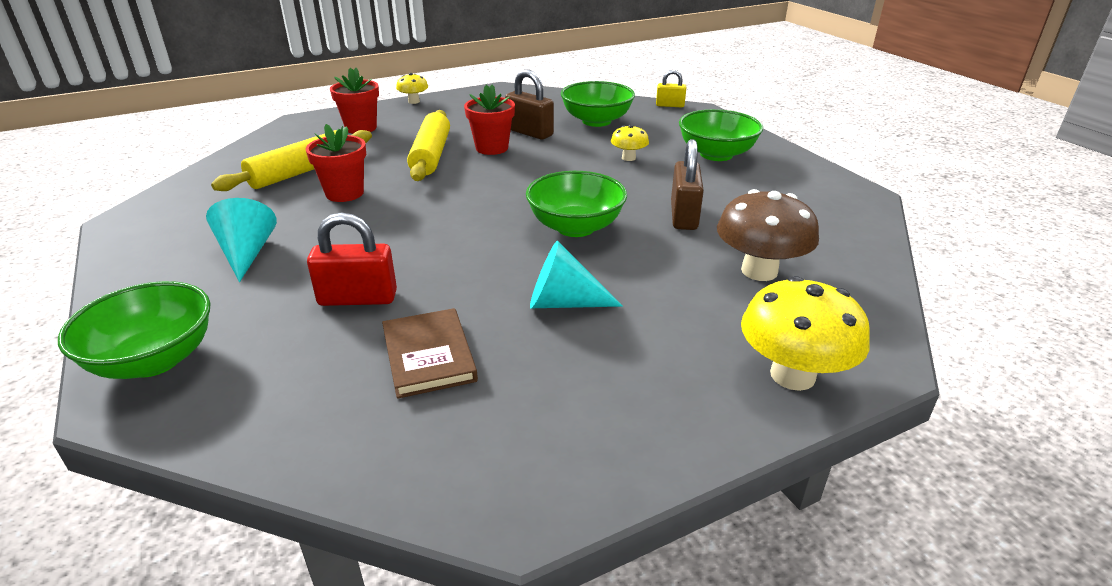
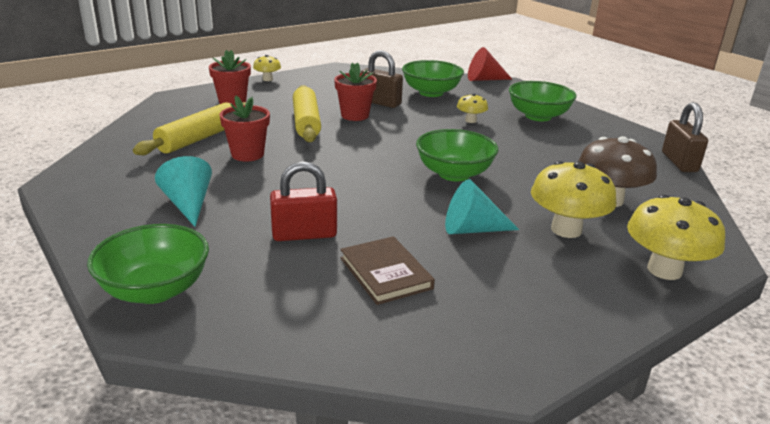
camera: 10 degrees left, 5 degrees down
yellow padlock [656,70,686,107] -> red cone [468,47,512,81]
brown padlock [671,139,704,230] -> brown padlock moved to [662,102,708,172]
none -> yellow mushroom [531,161,616,238]

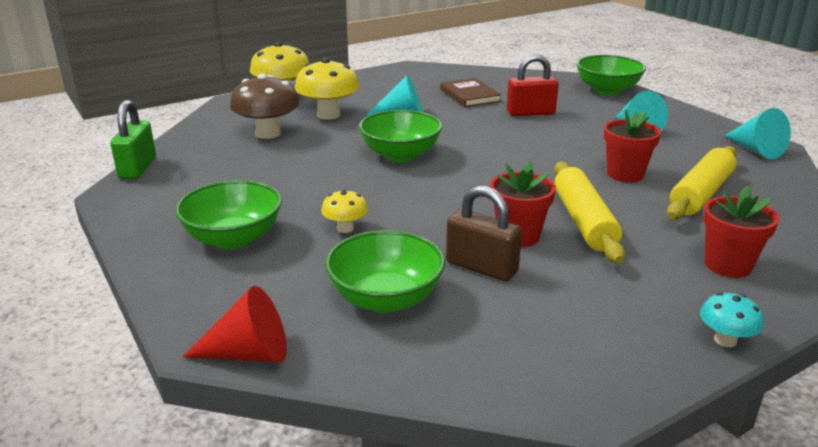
camera: 175 degrees left, 0 degrees up
yellow mushroom [253,55,281,81] -> turquoise mushroom [700,292,764,347]
brown padlock [662,102,708,172] -> green padlock [110,100,156,179]
none -> turquoise cone [724,108,791,159]

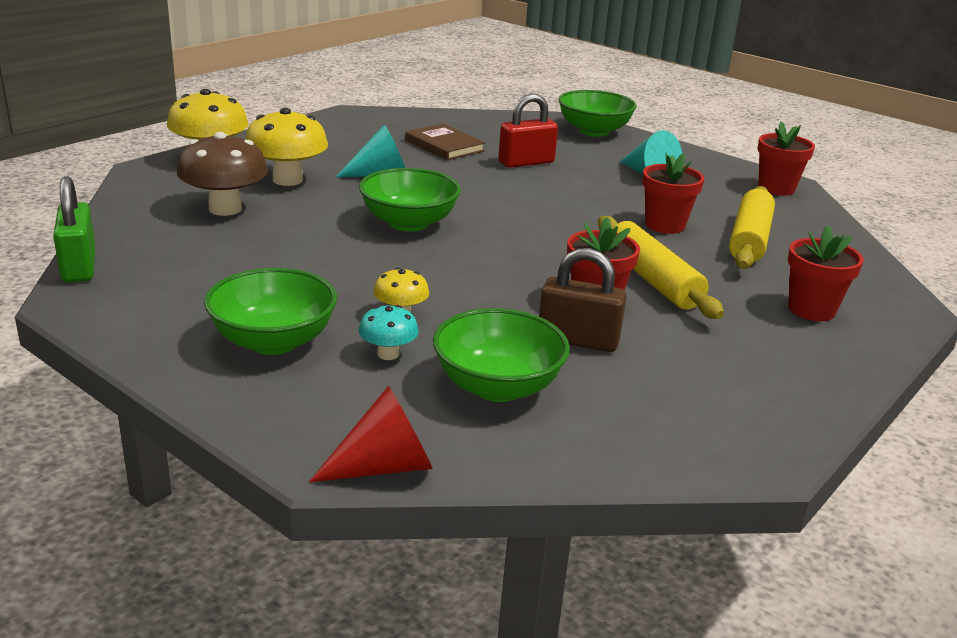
camera: 20 degrees left, 0 degrees up
turquoise mushroom [700,292,764,347] -> turquoise mushroom moved to [358,305,419,360]
turquoise cone [724,108,791,159] -> red flower pot [758,121,815,196]

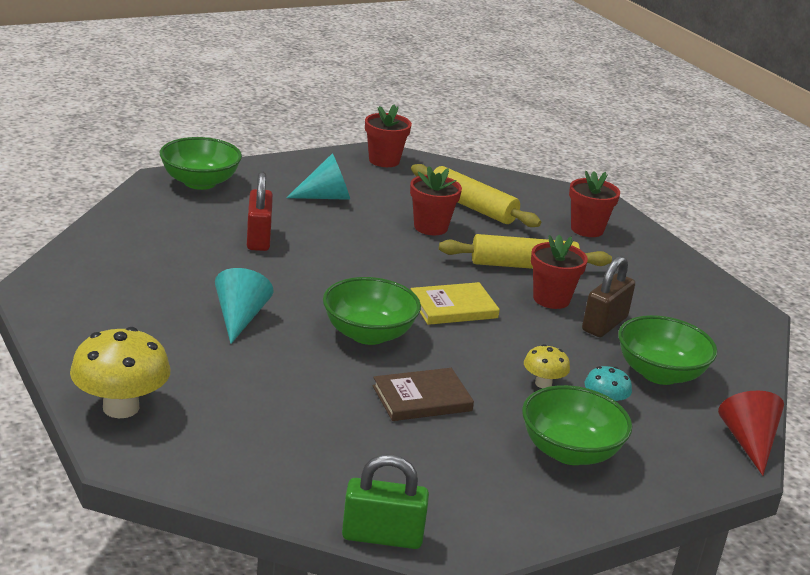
camera: 70 degrees left, 0 degrees up
brown mushroom [177,132,268,216] -> none
yellow mushroom [246,108,328,186] -> none
brown book [405,123,485,160] -> brown book moved to [373,368,474,421]
none -> yellow book [411,282,500,325]

